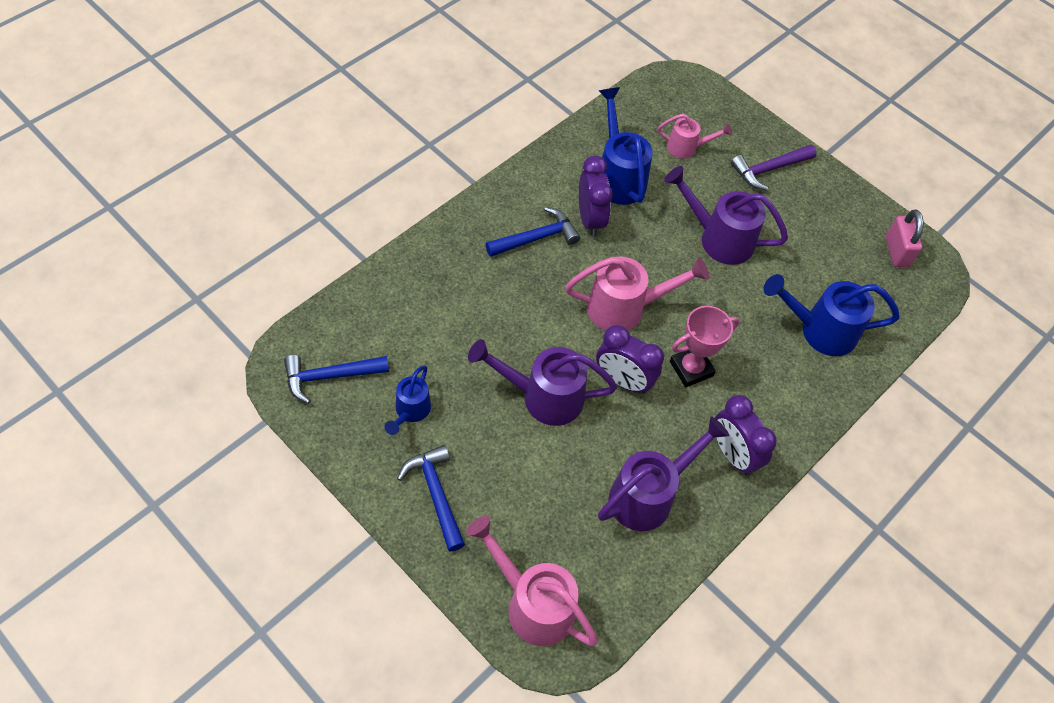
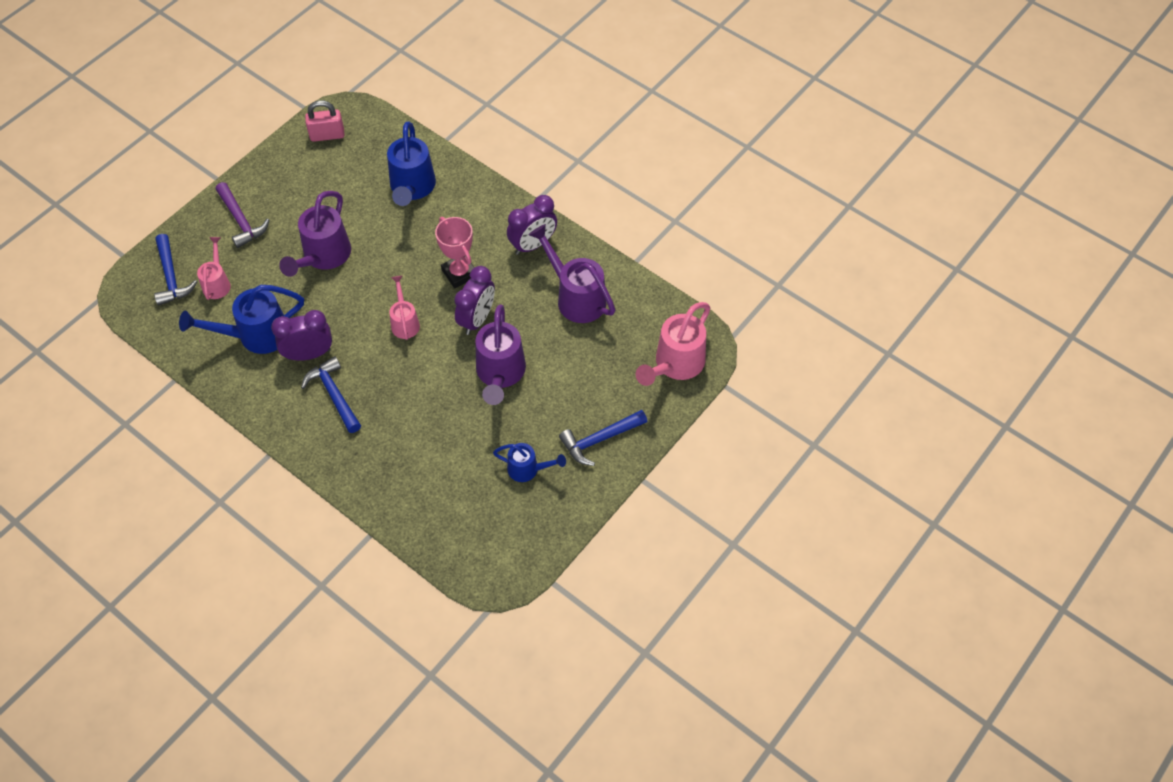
camera: 90 degrees left, 0 degrees up
blue hammer [284,355,389,404] -> blue hammer moved to [154,234,197,306]
pink watering can [565,257,709,331] -> pink watering can [389,276,420,340], size x0.58

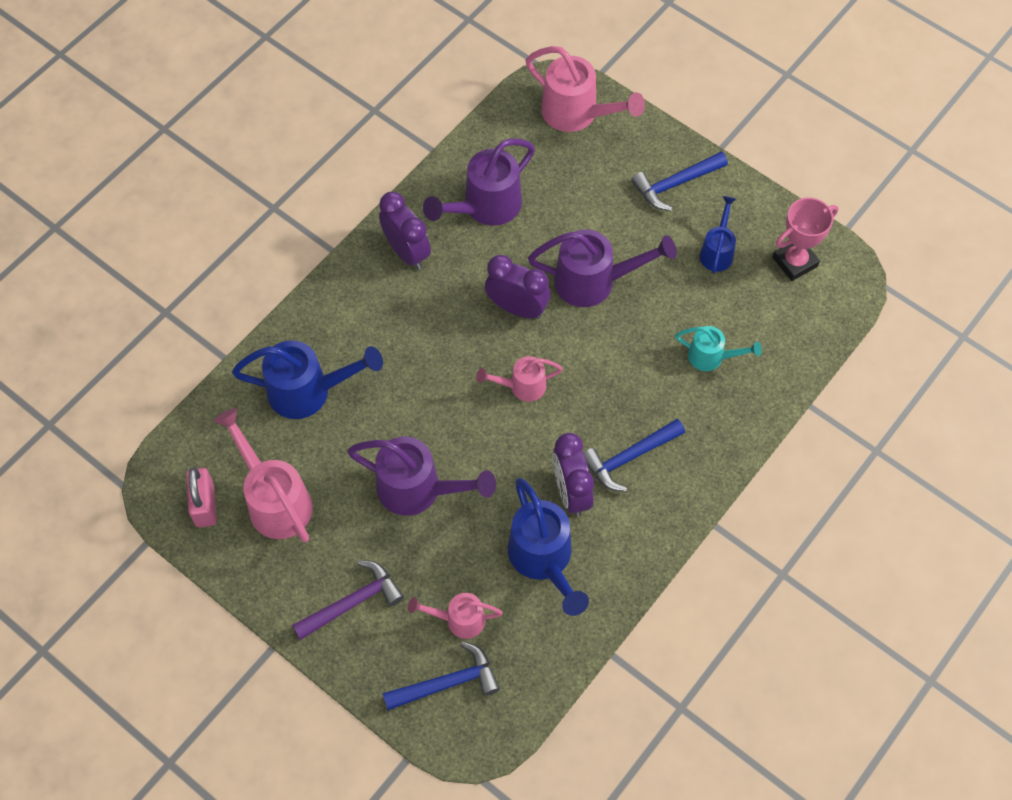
camera: 90 degrees left, 5 degrees up
pink trophy [435,217,475,288] -> pink trophy moved to [772,198,838,281]
blue hammer [559,410,647,466] -> blue hammer turned 90 degrees clockwise [631,152,728,211]
none -> pink watering can [214,408,313,543]
none -> turquoise watering can [675,326,762,371]

